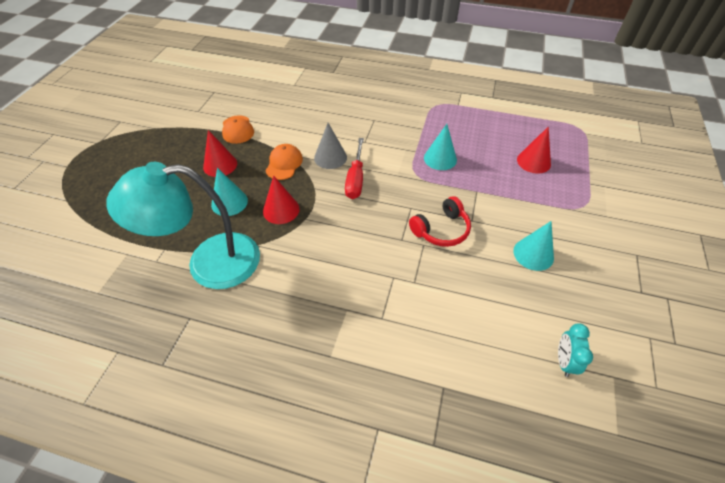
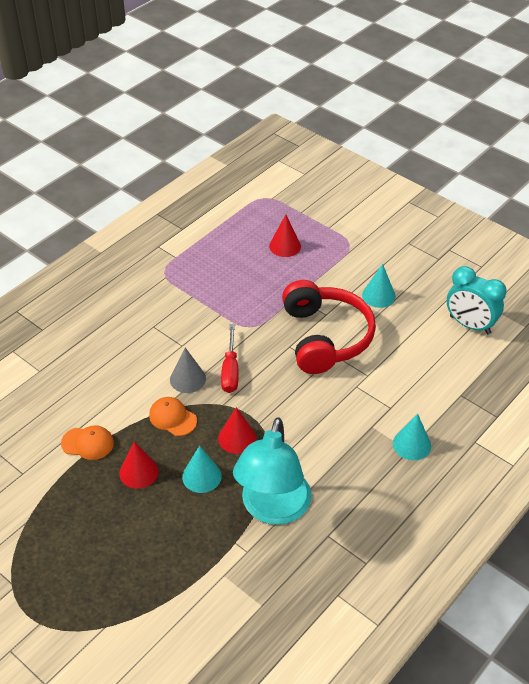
camera: 65 degrees left, 5 degrees down
red screwdriver [345,138,364,199] -> red screwdriver turned 60 degrees clockwise [221,324,238,393]
red headphones [409,196,471,247] -> red headphones [282,280,376,374], size x1.92
turquoise cone [424,124,457,170] -> turquoise cone moved to [393,414,431,460]
turquoise clock [558,324,593,377] -> turquoise clock [447,266,506,334], size x1.85

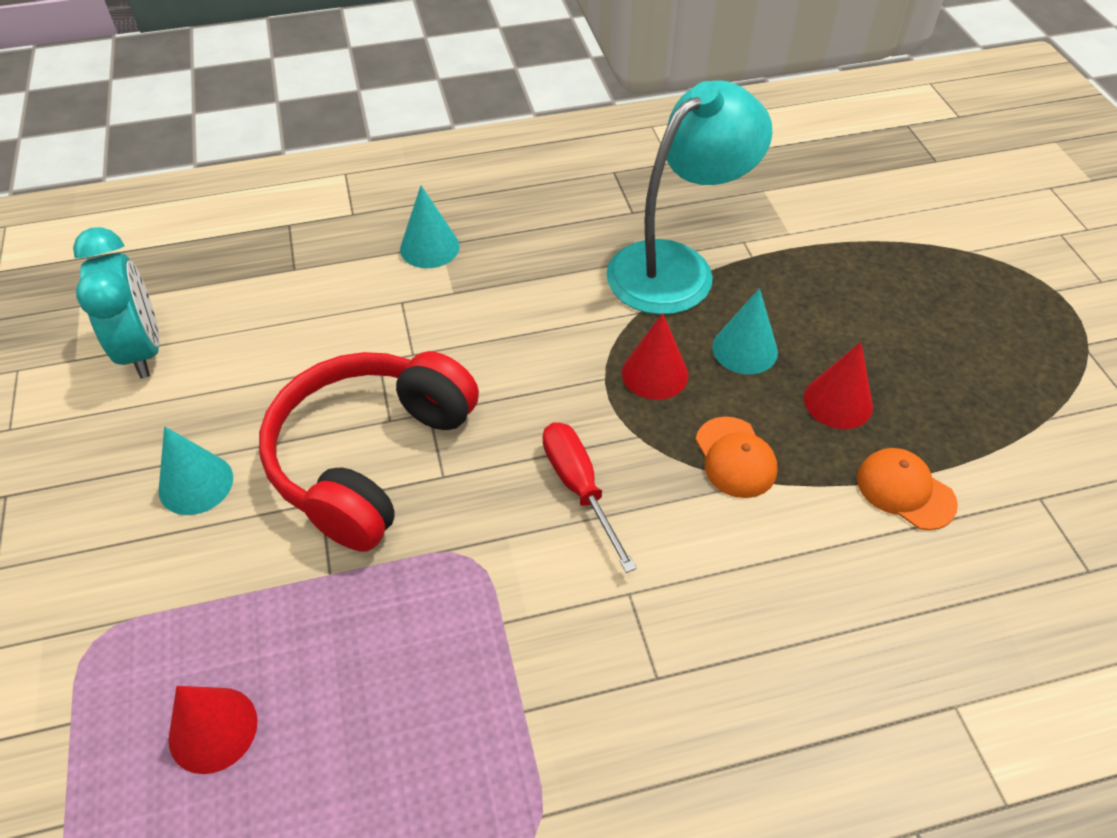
camera: 145 degrees left, 5 degrees up
grey cone [170,348,206,393] -> none
red screwdriver [221,324,238,393] -> red screwdriver turned 60 degrees counterclockwise [543,422,637,573]

